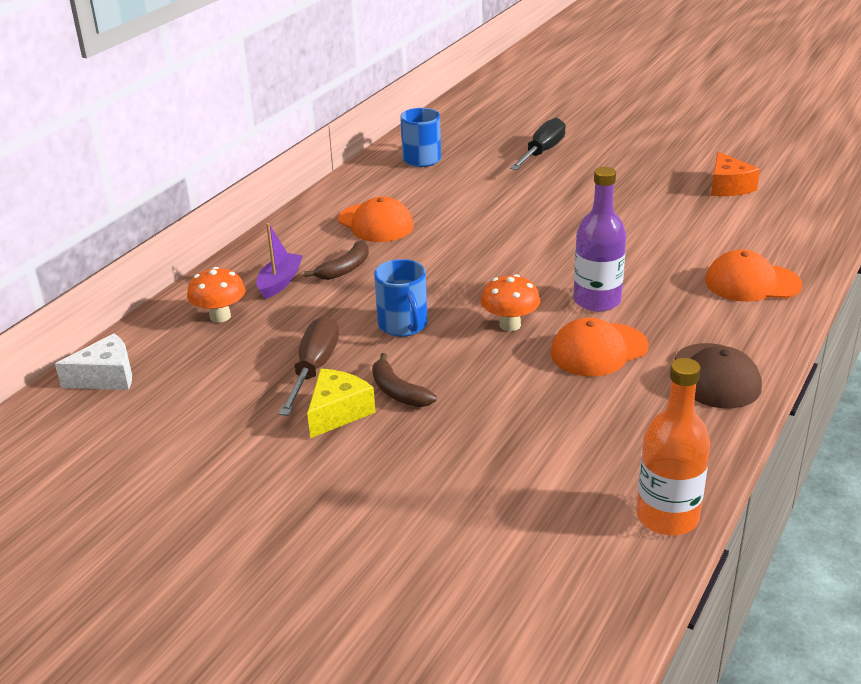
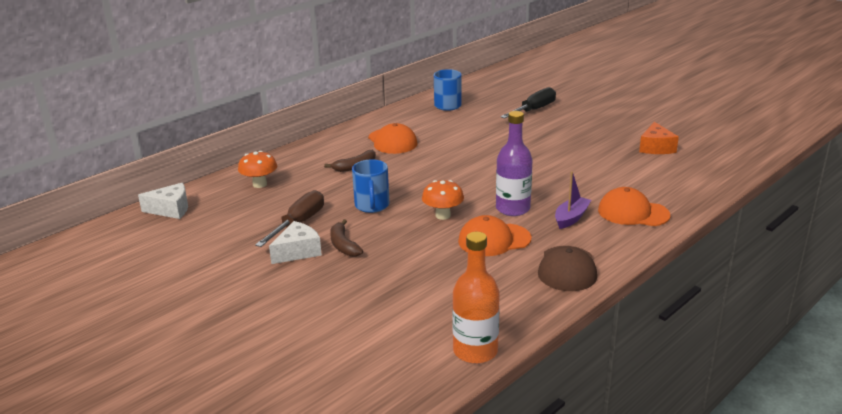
camera: 15 degrees right, 5 degrees down
purple boat [256,223,303,299] -> purple boat moved to [555,171,591,229]
yellow cheese [307,369,376,438] -> white cheese [269,221,322,264]

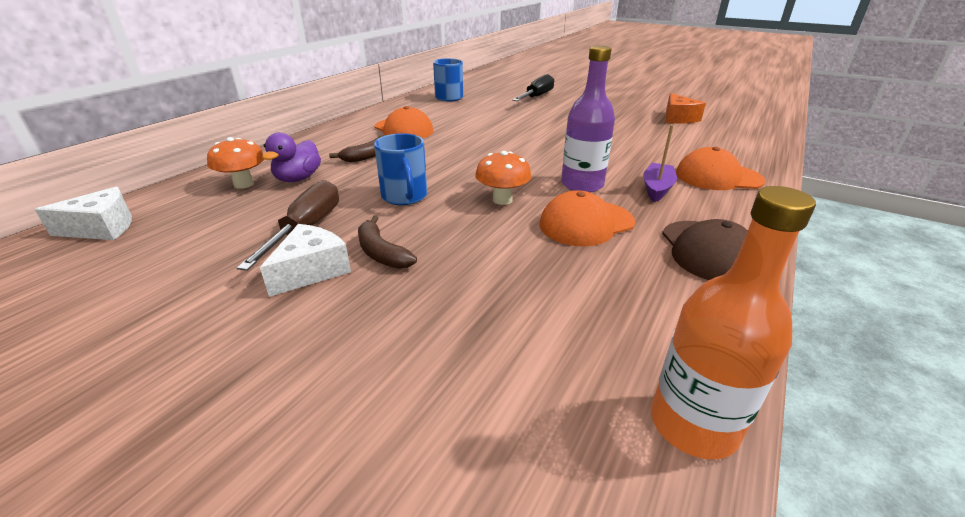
camera: 15 degrees left, 5 degrees up
none -> purple duck [262,132,321,182]

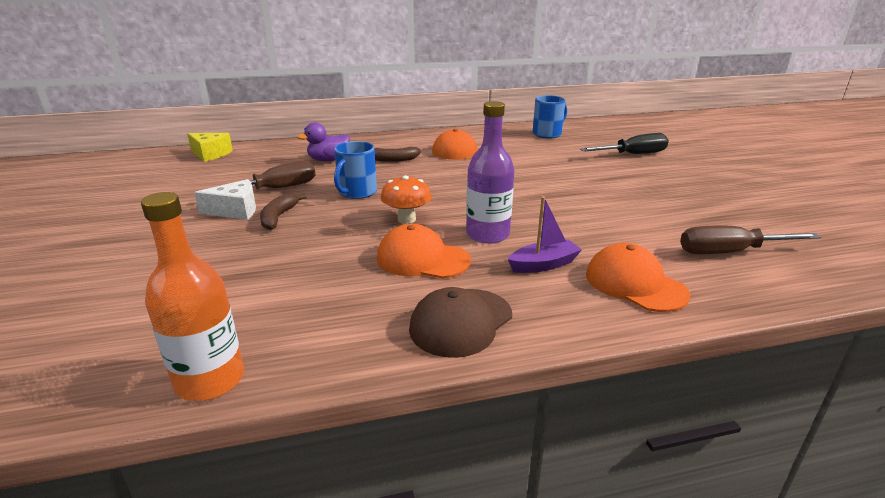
camera: 45 degrees right, 5 degrees down
white cheese [34,187,132,240] -> yellow cheese [187,133,233,162]
orange mushroom [207,137,264,189] -> none
orange cheese [666,93,706,123] -> none
none -> brown screwdriver [680,226,821,254]

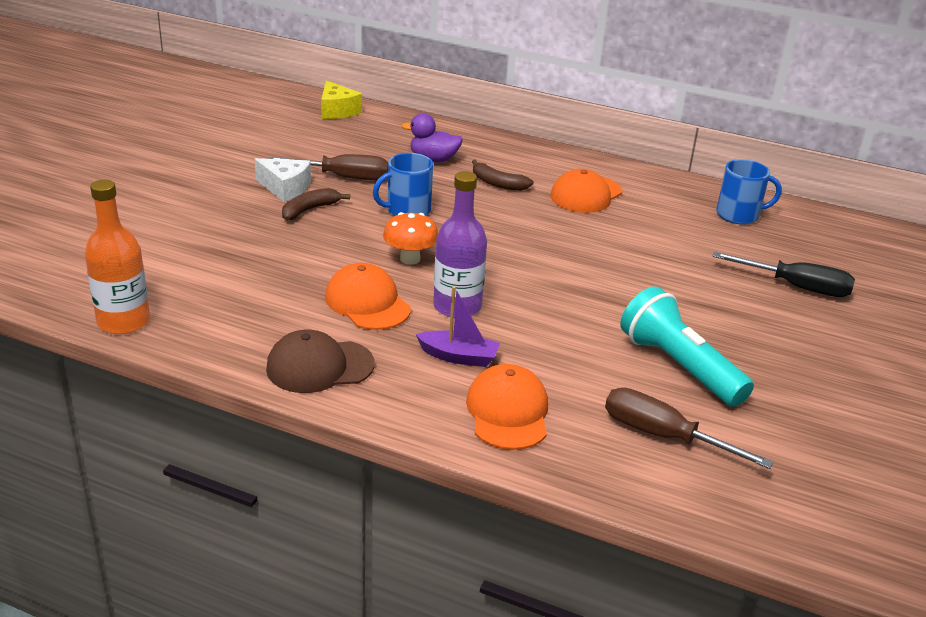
camera: 35 degrees right, 5 degrees up
none -> turquoise flashlight [620,286,754,407]

